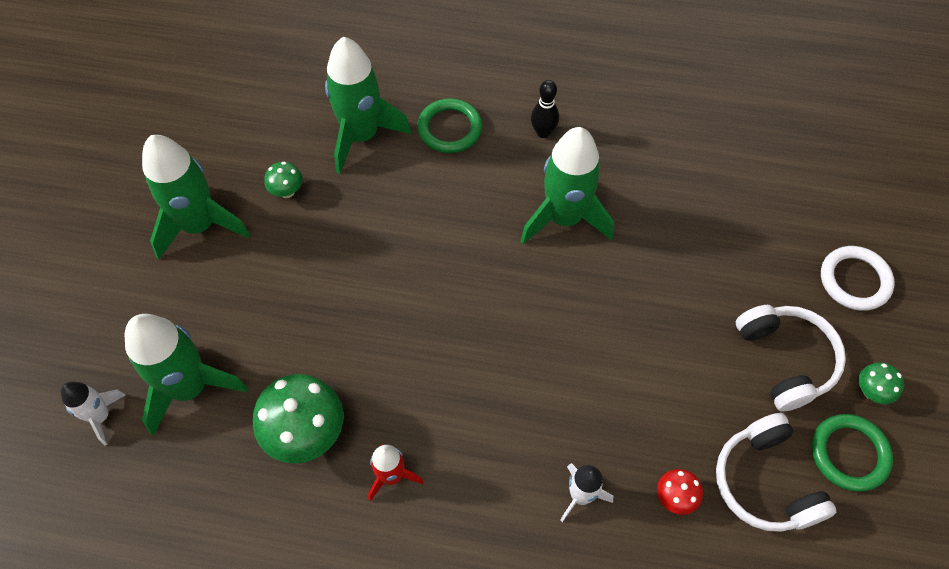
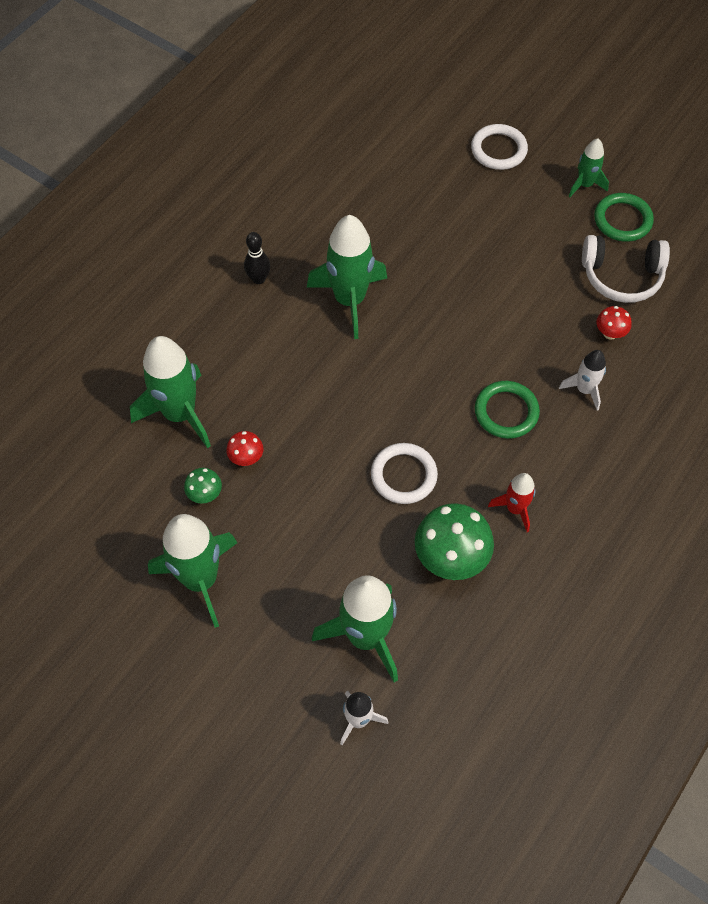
camera: 65 degrees left, 0 degrees up
green ring [417,98,483,153] -> green ring moved to [475,381,540,439]
white headphones [736,305,846,412] -> none
green mushroom [859,362,904,404] -> green rocket [568,138,609,198]
none -> red mushroom [226,431,263,466]
none -> white ring [371,443,438,504]

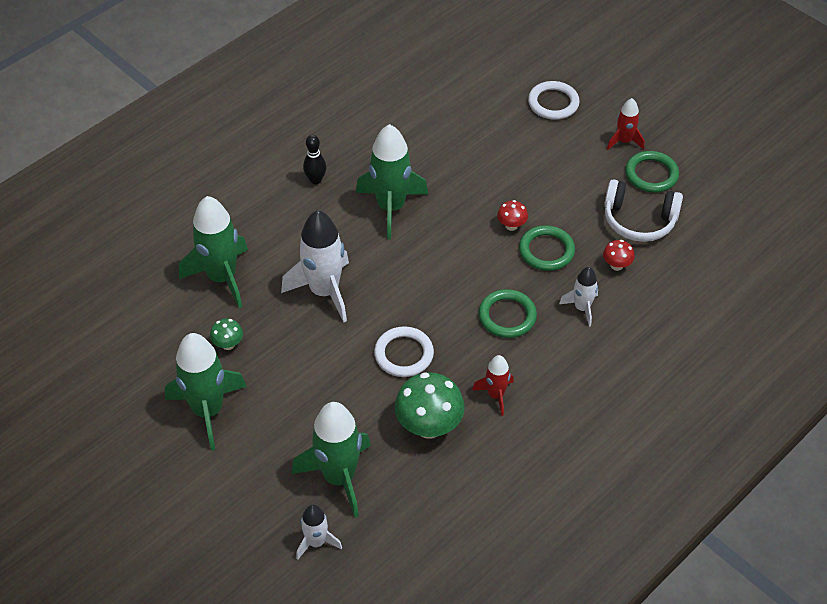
camera: 10 degrees right, 10 degrees down
red mushroom [226,431,263,466] -> red mushroom moved to [497,200,528,231]
green rocket [568,138,609,198] -> red rocket [607,98,644,150]
none -> white rocket [281,210,349,322]
none -> green ring [519,225,575,271]

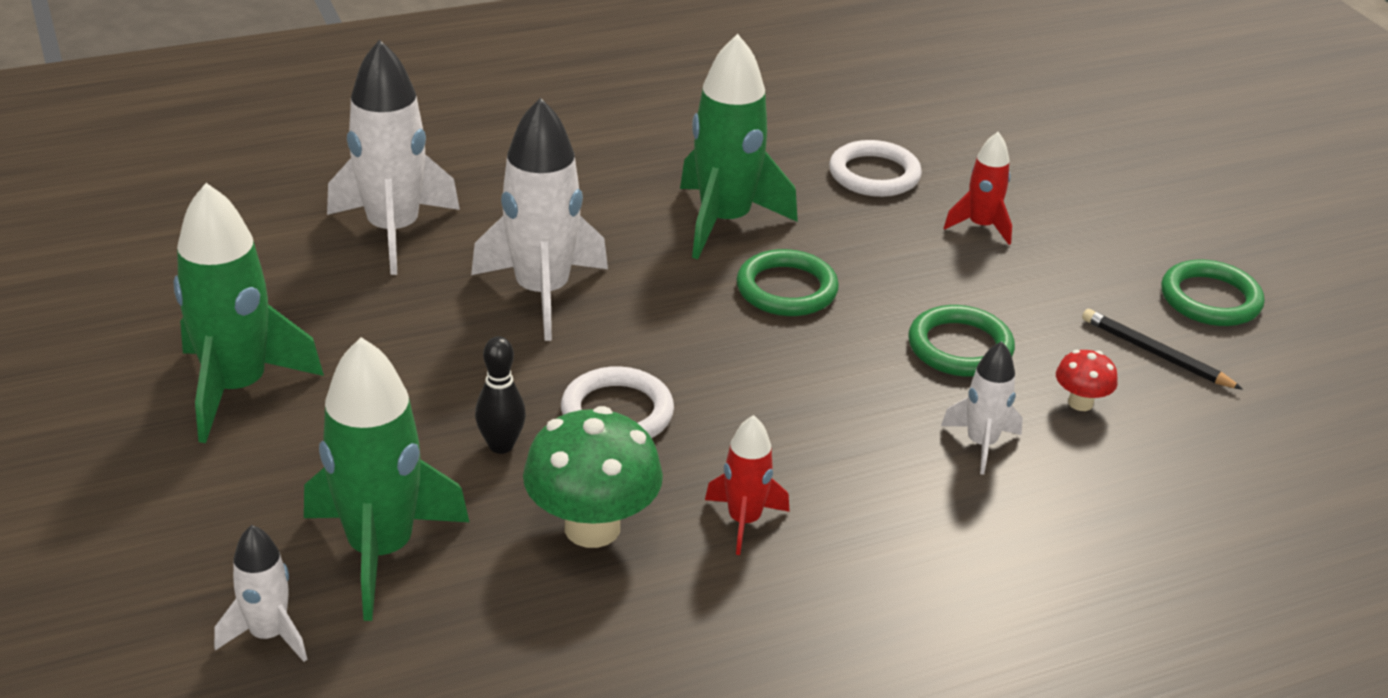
camera: 20 degrees right, 15 degrees down
green rocket [179,196,248,308] -> white rocket [327,39,460,275]
green mushroom [210,318,243,350] -> none
black bowling pin [303,135,326,184] -> black bowling pin moved to [475,336,526,454]
green ring [478,289,537,338] -> green ring moved to [736,249,839,316]
red mushroom [497,200,528,231] -> none
white ring [528,81,580,120] -> white ring moved to [829,140,922,197]
white headphones [604,179,683,242] -> black pencil [1082,309,1243,390]
red rocket [607,98,644,150] -> red rocket moved to [944,132,1012,245]

